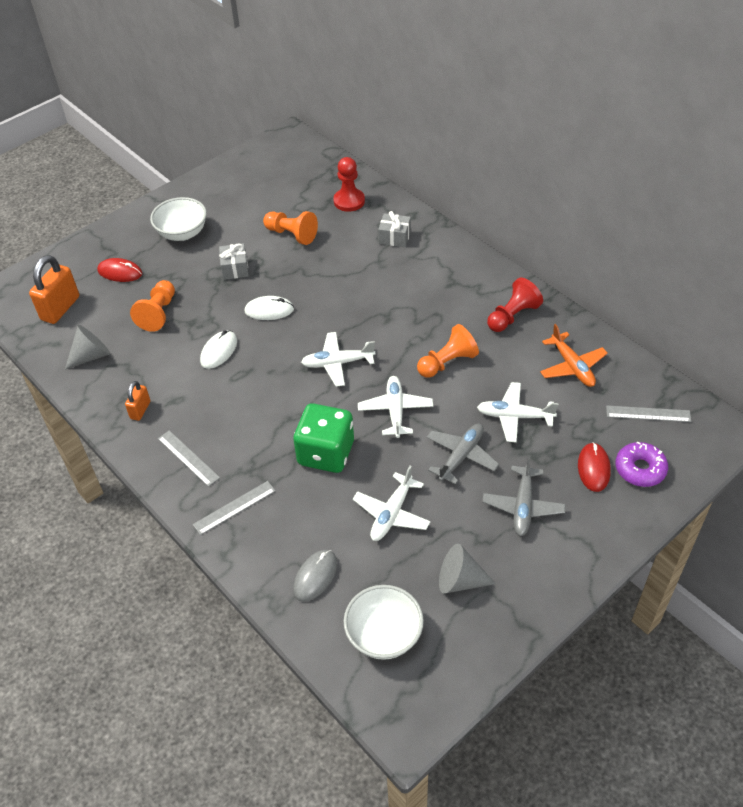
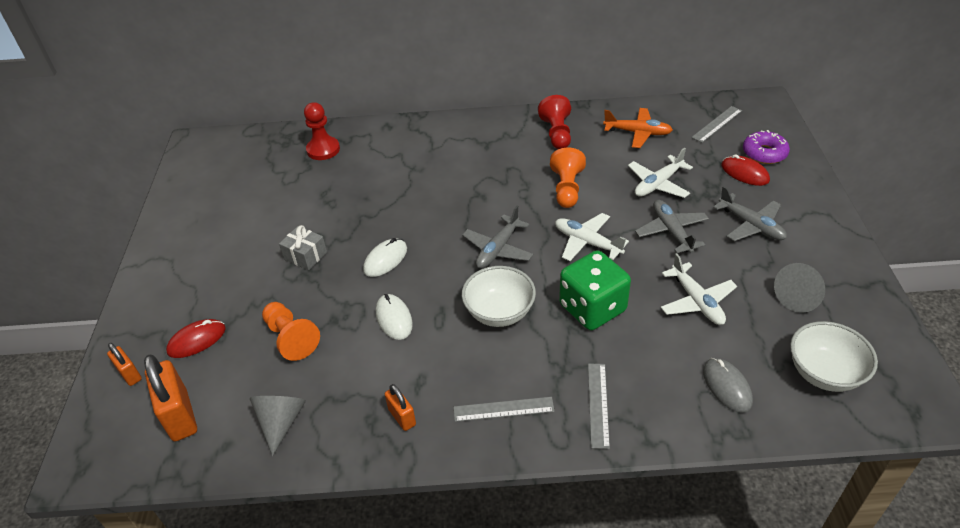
camera: 50 degrees left, 5 degrees down
white bowl [150,197,207,241] -> white bowl moved to [462,266,536,327]
orange pawn [263,211,318,245] -> none
white plane [301,332,375,387] -> grey plane [462,206,533,269]
grey gift [378,211,411,247] -> none
none -> orange padlock [107,343,142,386]

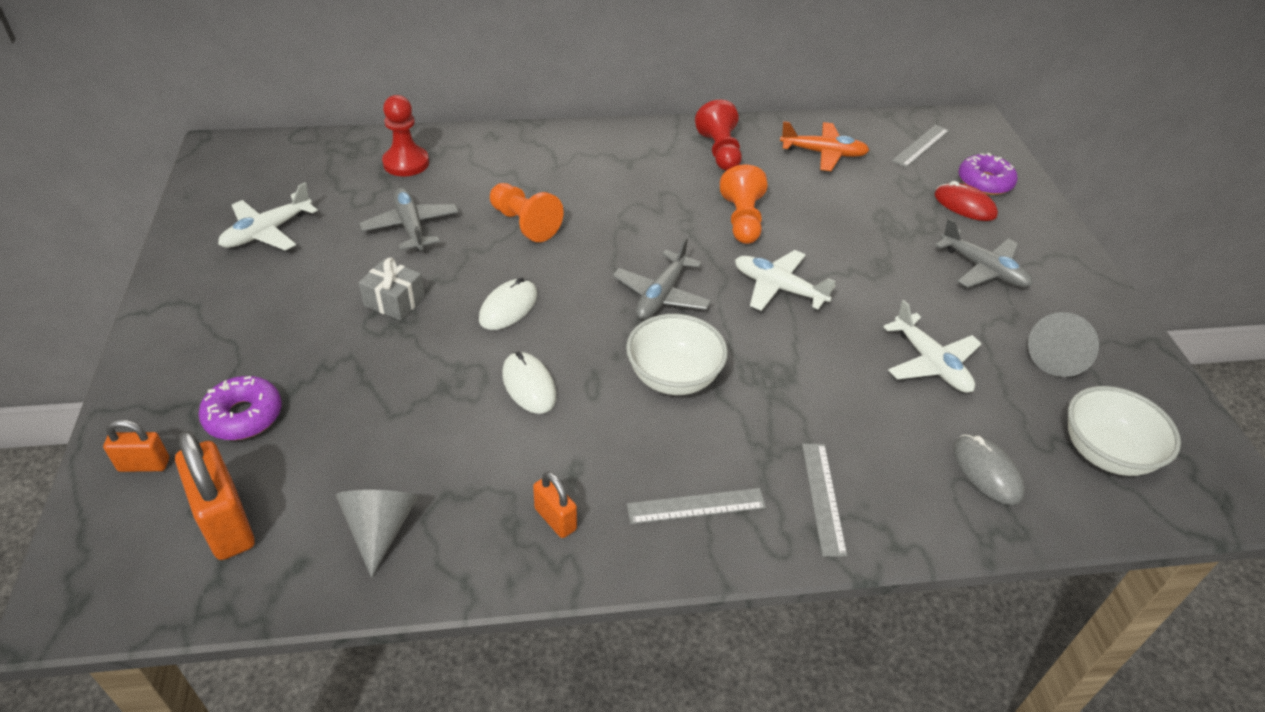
camera: 10 degrees left, 0 degrees up
orange padlock [107,343,142,386] -> orange padlock turned 45 degrees counterclockwise [103,420,169,472]
red mouse [166,319,226,358] -> purple donut [198,376,282,440]
orange pawn [262,302,320,361] -> orange pawn moved to [490,183,564,242]
green dice [559,250,631,330] -> none
white plane [628,148,693,198] -> white plane moved to [218,182,318,250]
grey plane [635,200,709,253] -> grey plane moved to [359,188,459,251]

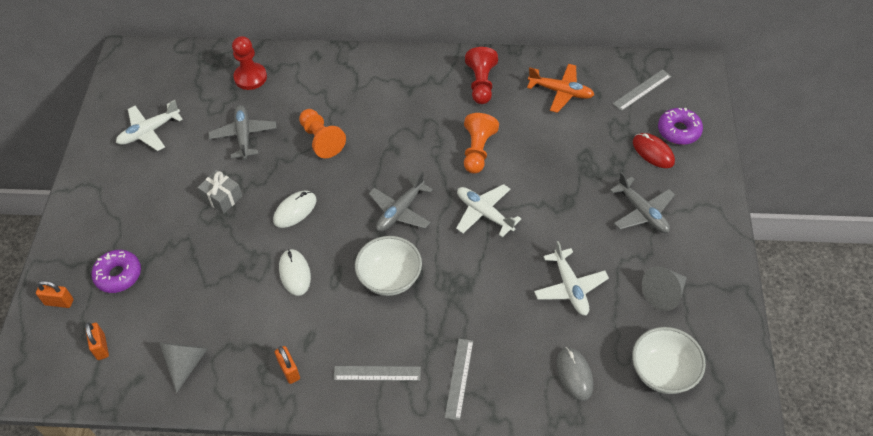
camera: 15 degrees right, 10 degrees up
orange padlock [175,430,255,560] -> orange padlock [85,322,109,360], size x0.55

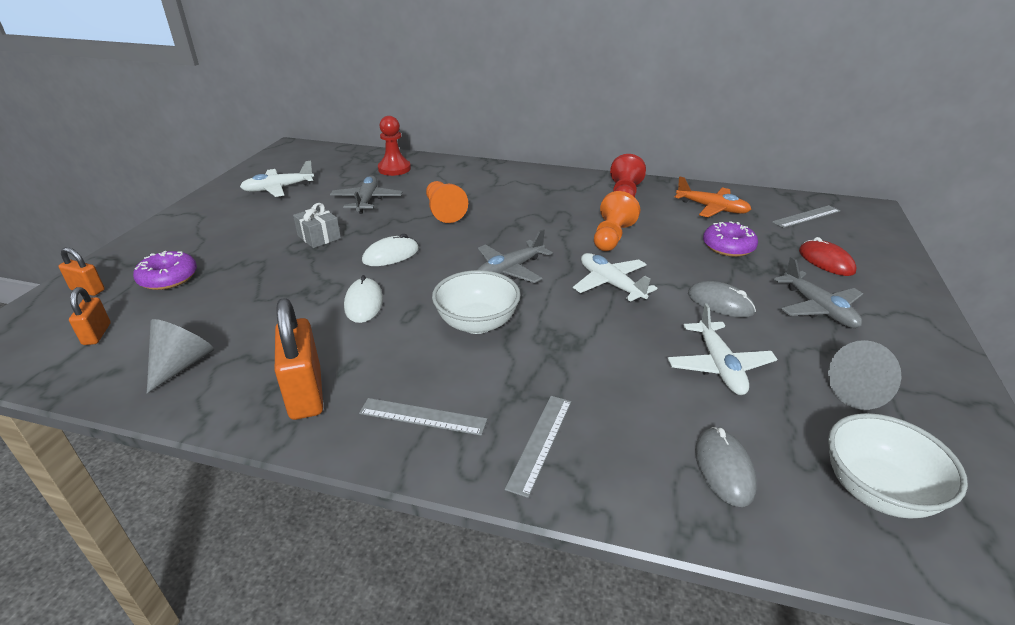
camera: 10 degrees right, 20 degrees down
orange padlock [275,346,300,384] -> orange padlock [275,298,323,420], size x1.81
purple donut [658,108,703,145] -> purple donut moved to [703,221,758,257]
none -> grey mouse [688,281,756,317]

